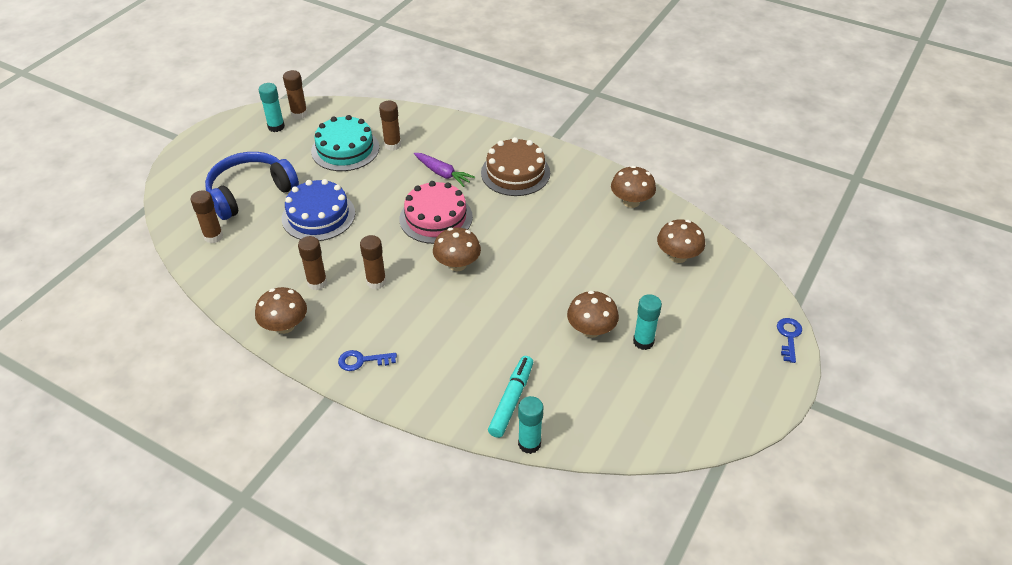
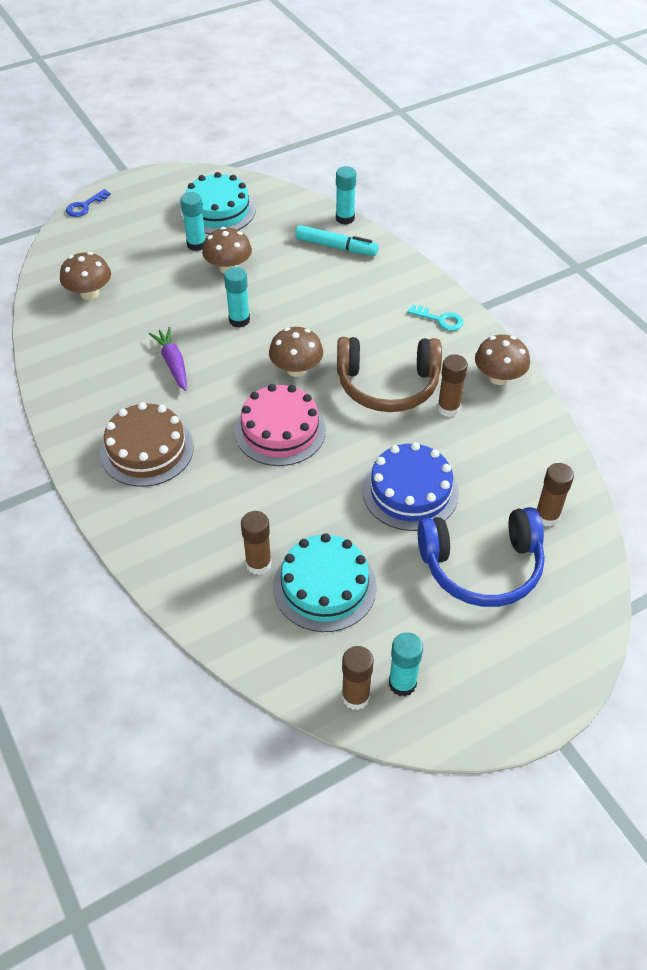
camera: 150 degrees left, 5 degrees up
blue key [338,350,397,371] -> turquoise key [407,305,463,331]
brown glue stick [360,235,386,289] -> brown headphones [337,337,442,412]
purple carrot [414,153,475,187] -> purple carrot moved to [149,327,187,391]
turquoise marker [488,356,533,438] -> turquoise marker turned 120 degrees counterclockwise [295,225,379,256]
brown mushroom [611,166,656,208] -> none
none -> turquoise cake [181,172,256,234]
none -> turquoise glue stick [224,267,250,328]

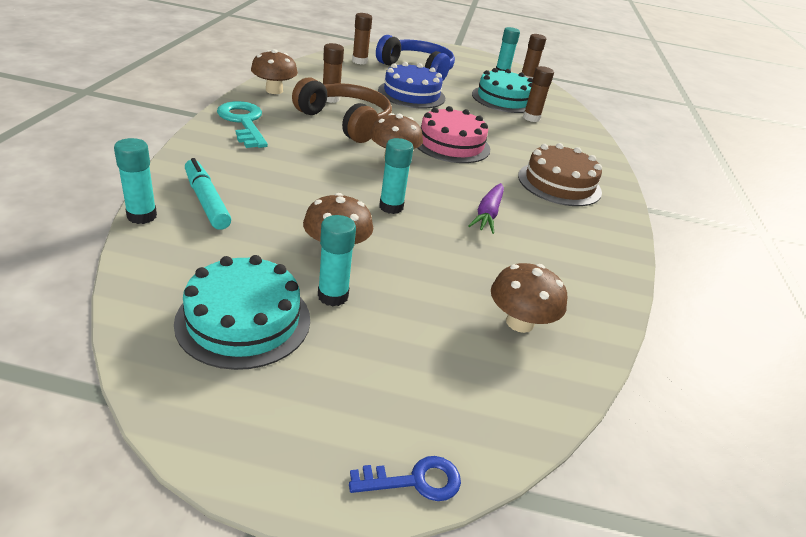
camera: 145 degrees left, 15 degrees down
turquoise key [407,305,463,331] -> turquoise key [217,101,268,148], size x1.77

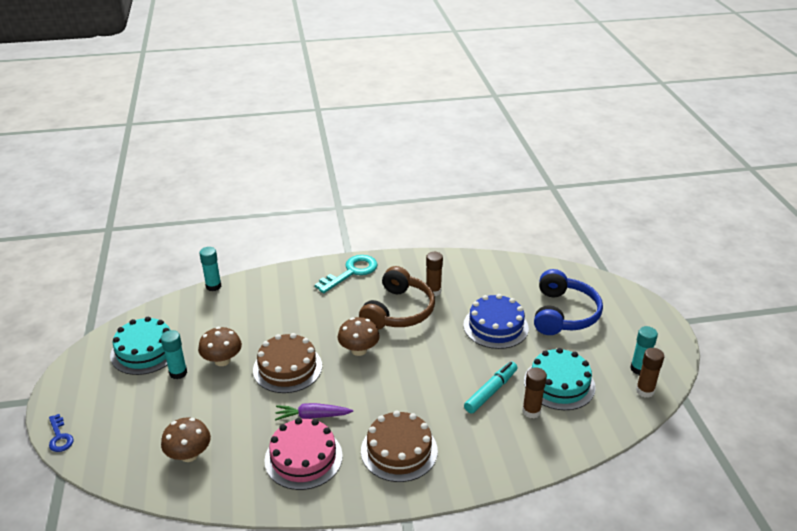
camera: 75 degrees right, 0 degrees up
turquoise marker [185,158,231,230] -> turquoise marker moved to [464,362,517,413]
brown mushroom [251,49,298,94] -> none
brown glue stick [352,13,372,64] -> none
turquoise glue stick [379,138,413,214] -> brown cake [253,333,322,393]
pink cake [418,106,490,163] -> pink cake moved to [264,418,343,490]

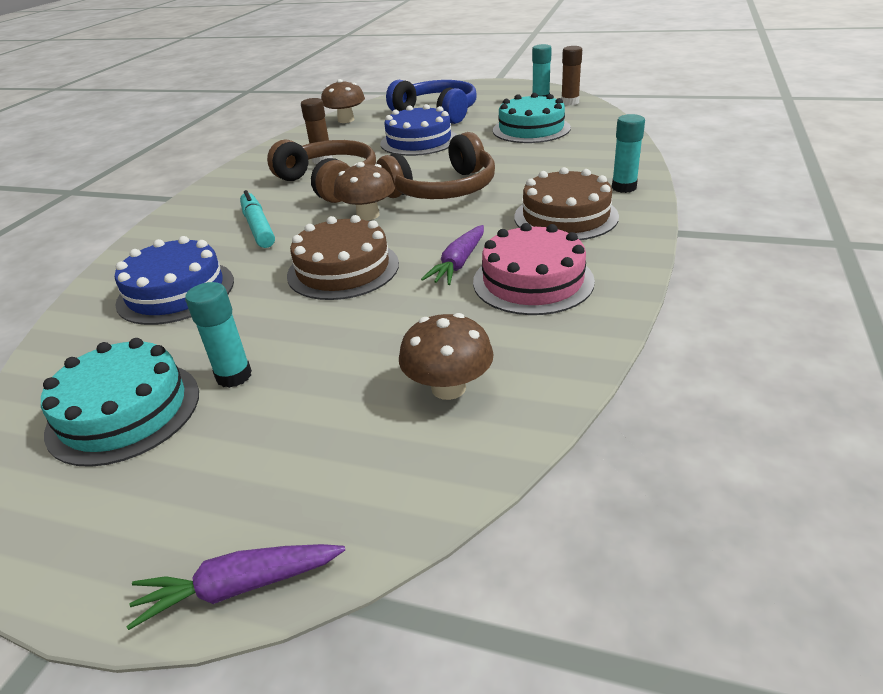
camera: 60 degrees left, 0 degrees up
blue key [49,414,74,452] -> purple carrot [126,544,345,630]
brown mushroom [198,327,242,366] -> brown mushroom moved to [321,79,365,123]
turquoise glue stick [199,247,222,291] -> turquoise glue stick moved to [612,114,645,193]
turquoise key [315,255,377,293] -> none
turquoise marker [464,362,517,413] -> turquoise marker moved to [240,190,275,248]
brown glue stick [522,367,547,418] -> none
none -> blue cake [115,236,234,325]
none -> brown headphones [376,132,495,199]

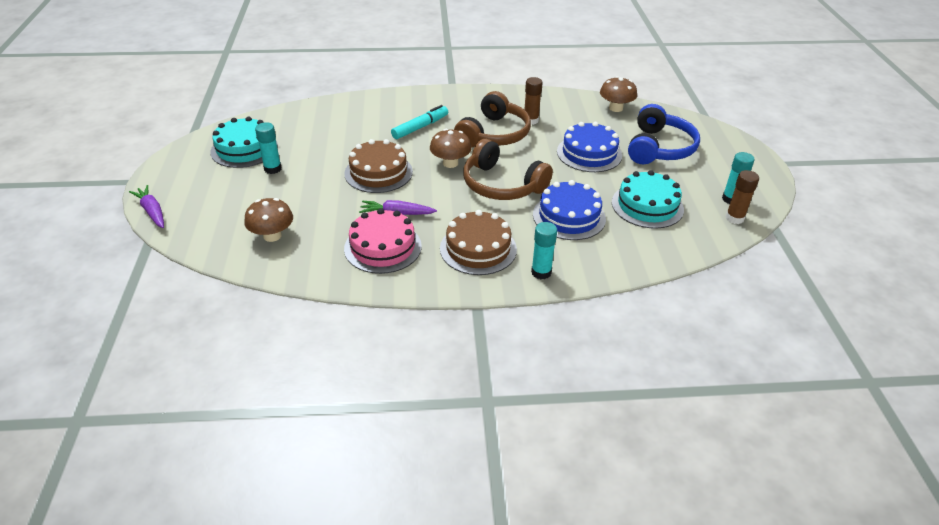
camera: 65 degrees right, 5 degrees up
blue cake [115,236,234,325] -> blue cake moved to [533,180,606,240]

